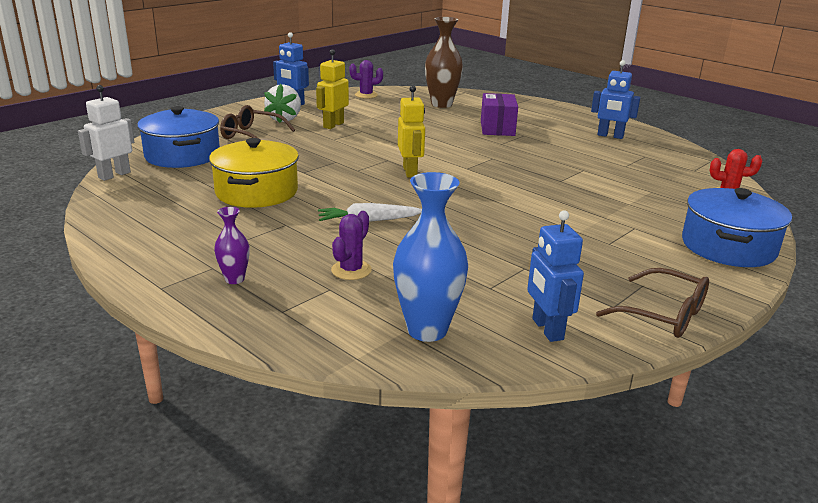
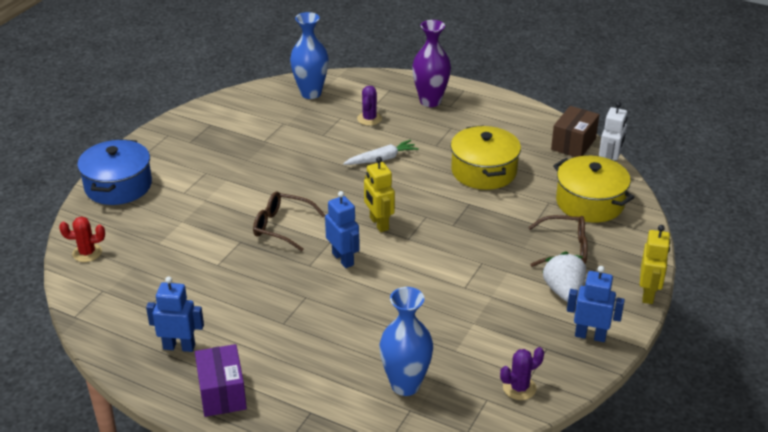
camera: 165 degrees right, 10 degrees up
blue pot [137,106,220,168] -> yellow pot [553,156,635,223]
purple vase [214,207,249,284] -> purple vase [412,20,451,107], size x1.93
yellow robot [316,49,349,129] -> yellow robot moved to [640,225,671,304]
brown vase [425,17,463,108] -> blue vase [379,287,433,396]
purple box [481,93,518,136] -> purple box moved to [195,344,247,417]
blue robot [527,210,584,342] -> blue robot moved to [325,191,360,268]
brown glasses [596,268,709,338] -> brown glasses moved to [253,191,325,251]
none -> brown box [551,106,599,157]

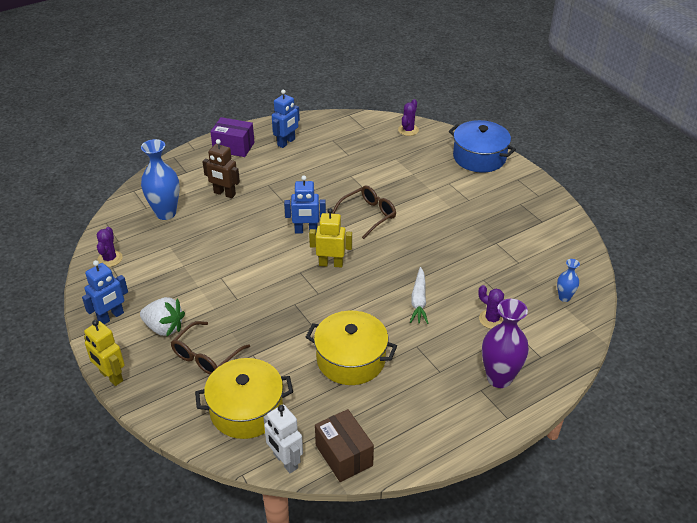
camera: 120 degrees right, 5 degrees up
red cactus [59,217,105,262] -> purple cactus [398,99,419,136]
blue vase [290,12,329,99] -> blue vase [557,259,580,302], size x0.52
none -> brown robot [202,139,240,198]

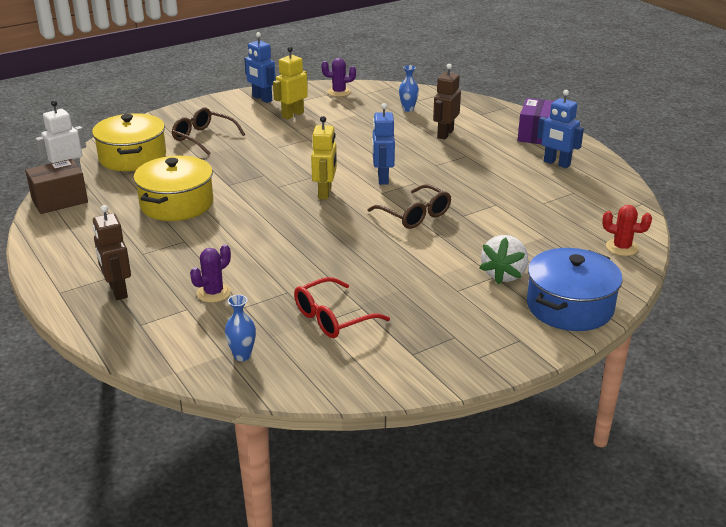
camera: 90 degrees right, 10 degrees down
yellow robot [84,320,125,386] -> yellow robot moved to [273,47,308,119]
white strawberry [140,297,185,336] -> white strawberry moved to [480,235,528,285]
blue vase [141,139,180,220] -> blue vase [399,65,419,112], size x0.52
purple cactus [398,99,419,136] -> red cactus [602,205,652,256]
white carrot [410,267,428,324] -> none
purple vase [482,299,529,388] -> brown robot [93,205,131,300]
none -> red glasses [294,277,390,338]

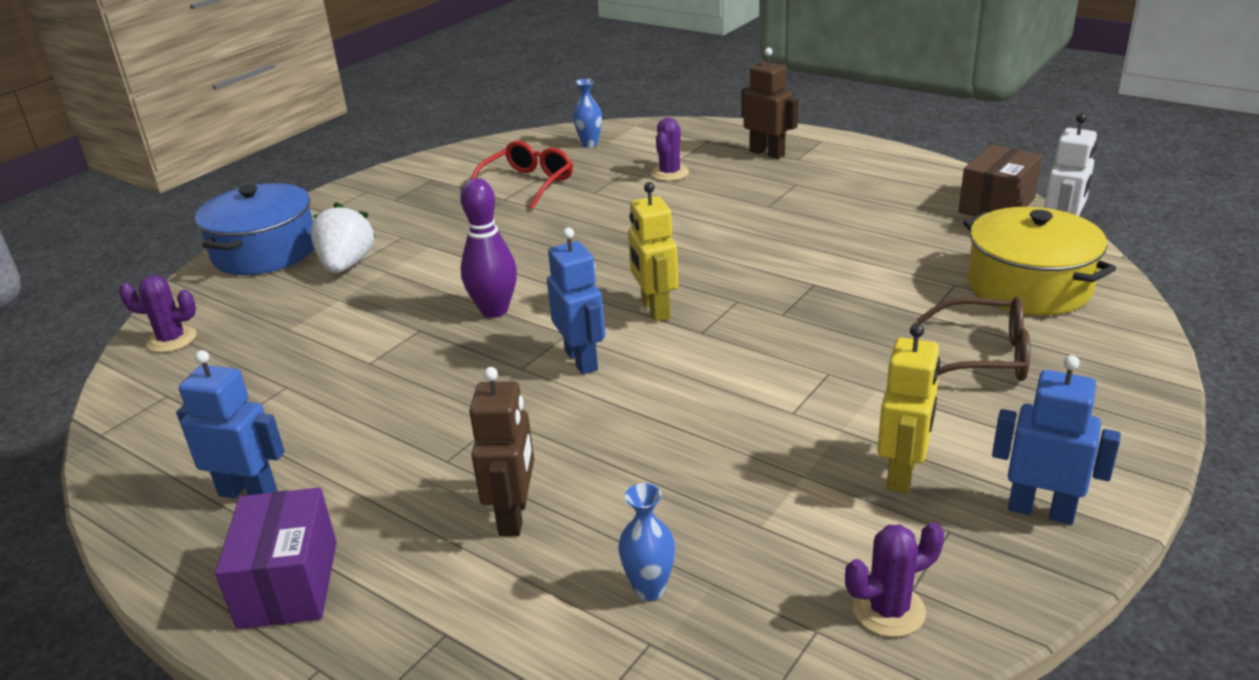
camera: 160 degrees right, 0 degrees up
yellow pot [134,156,213,221] -> none
brown glasses [367,184,451,229] -> purple bowling pin [461,178,517,318]
red cactus [602,205,652,256] -> purple cactus [119,275,196,353]

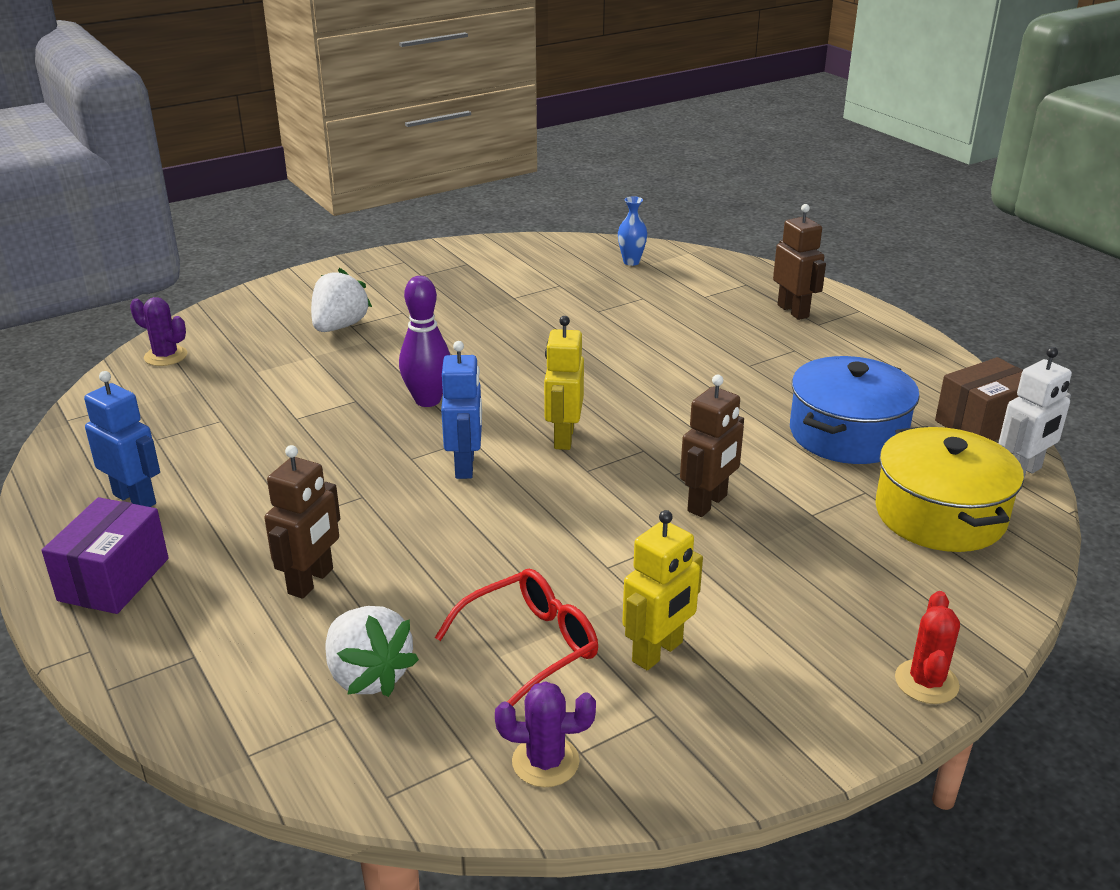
camera: 20 degrees right, 0 degrees up
blue pot [195,183,314,275] -> blue pot moved to [790,356,920,464]
red glasses [471,141,573,209] -> red glasses moved to [435,569,598,706]
blue vase [618,483,675,601] -> white strawberry [325,606,419,697]
purple cactus [651,118,689,181] -> none
brown glasses [917,297,1030,381] -> none
blue robot [992,355,1121,525] -> none
none -> brown robot [680,375,744,517]
none -> red cactus [895,591,960,704]

